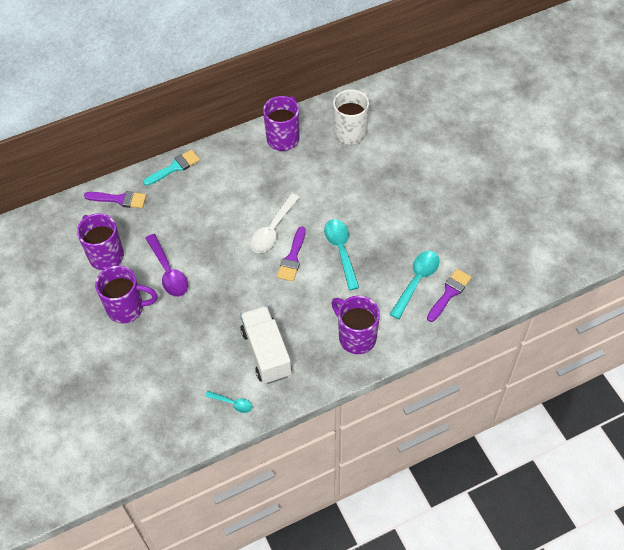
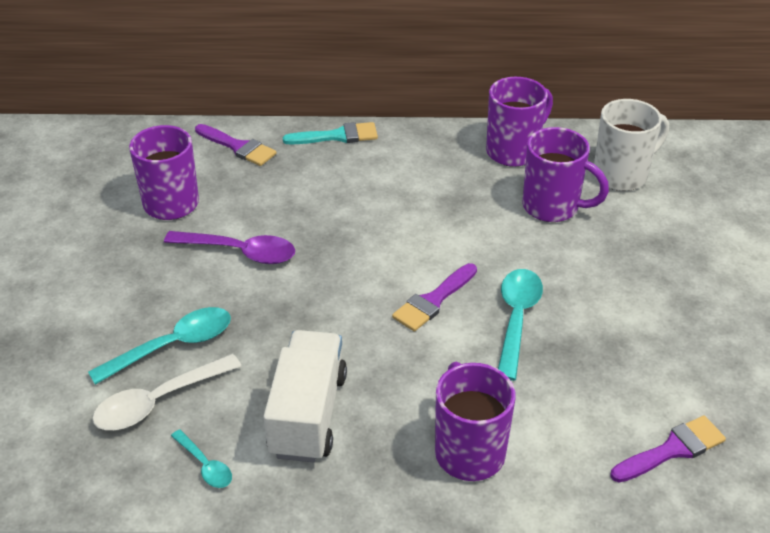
camera: 25 degrees right, 15 degrees down
purple mug [95,265,158,324] -> purple mug moved to [522,127,609,222]
purple spoon [146,234,188,297] -> purple spoon turned 75 degrees counterclockwise [164,231,295,264]
white spoon [250,193,300,253] -> white spoon moved to [92,354,241,430]
turquoise spoon [390,251,440,319] -> turquoise spoon moved to [88,307,231,385]

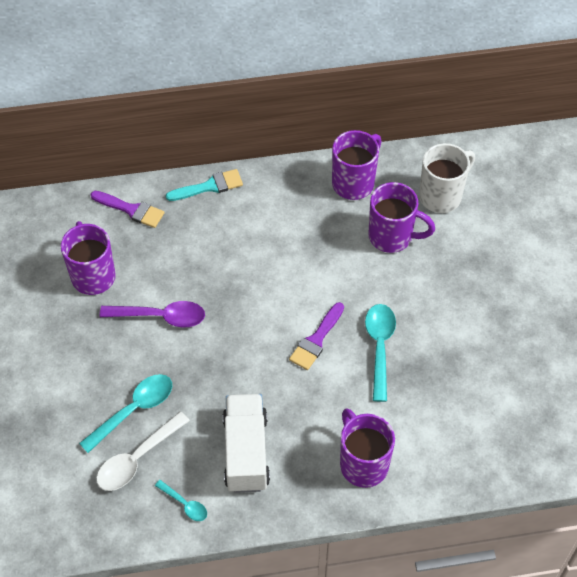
camera: 10 degrees left, 15 degrees up
purple brush [610,416,726,482] -> none

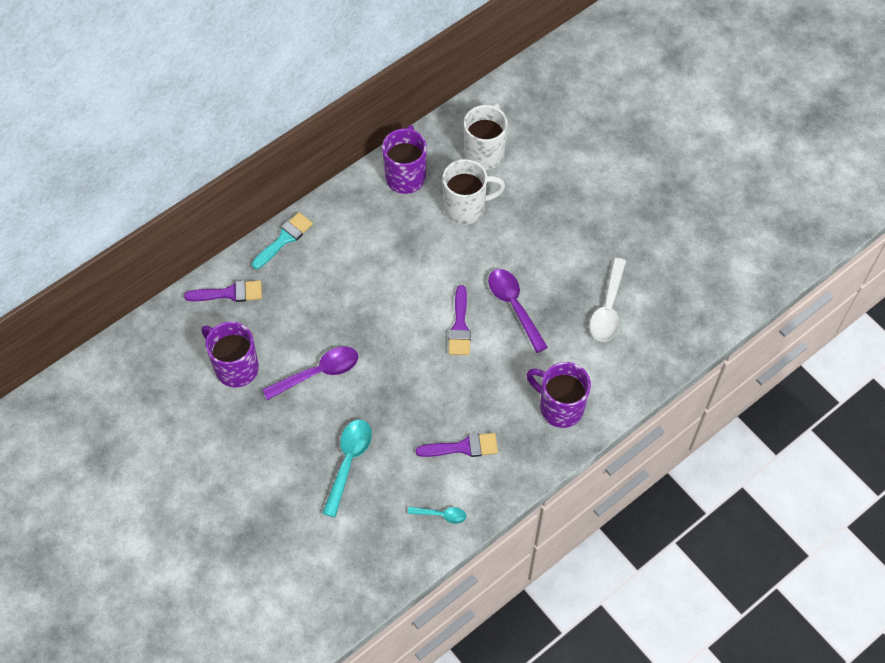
camera: 30 degrees left, 5 degrees up
white spoon [96,412,190,491] -> white spoon moved to [590,258,626,342]
white truck [223,394,270,493] -> purple brush [416,433,498,457]
turquoise spoon [365,304,396,402] -> purple spoon [488,269,548,353]
purple mug [368,182,435,253] -> white mug [443,159,505,225]

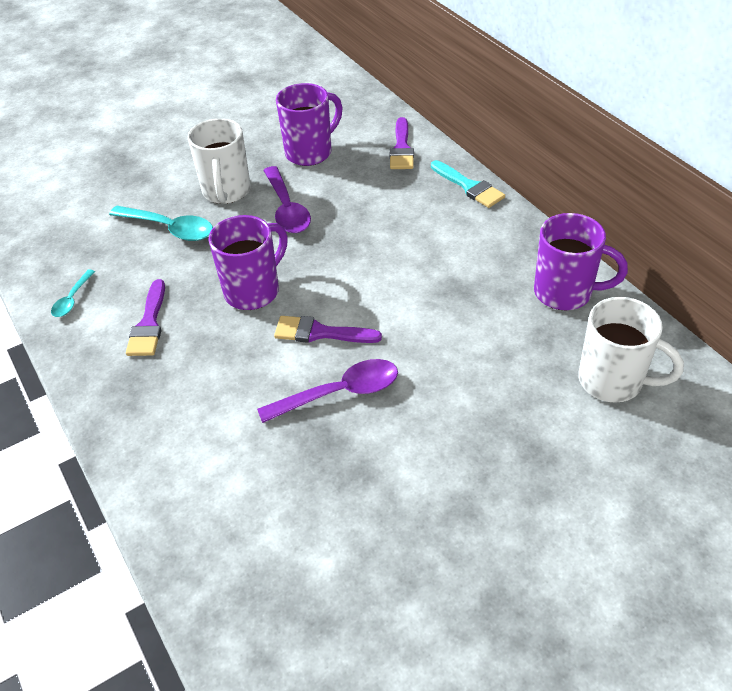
camera: 100 degrees right, 15 degrees down
white mug [443,159,505,225] -> white mug moved to [188,118,251,204]
purple mug [526,362,591,428] -> purple mug moved to [209,215,288,310]
white spoon [590,258,626,342] -> none

